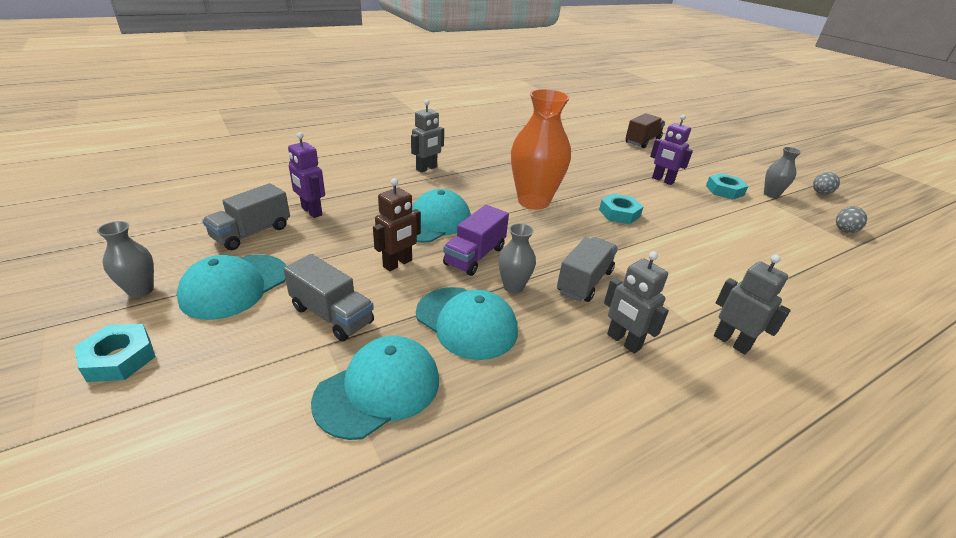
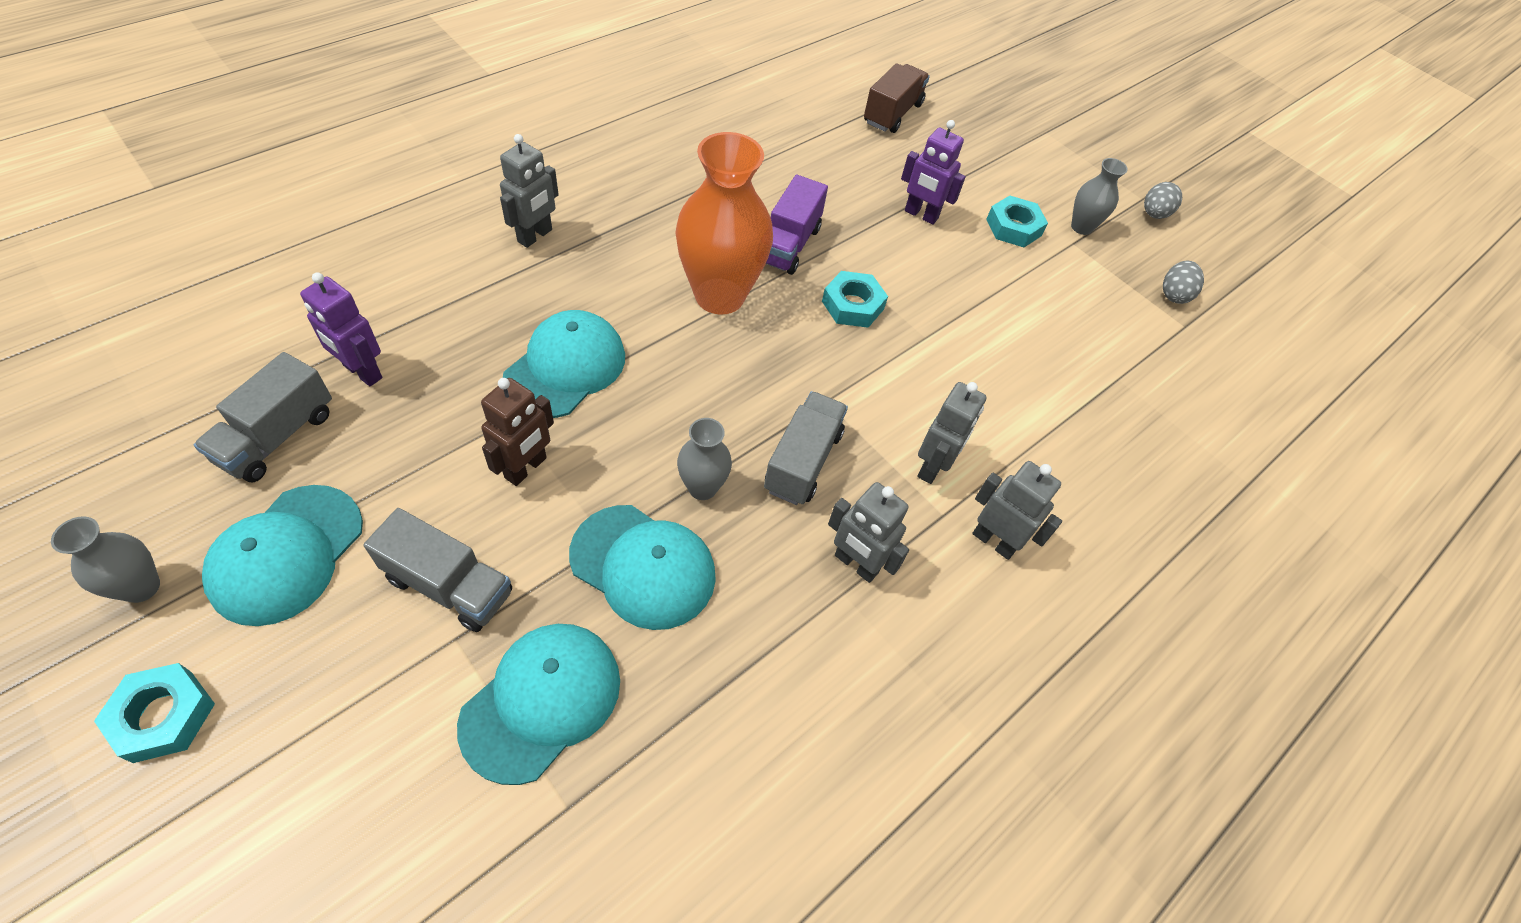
camera: 15 degrees left, 20 degrees up
purple truck [443,205,509,276] -> purple truck moved to [766,175,828,275]
none -> grey robot [917,382,987,484]

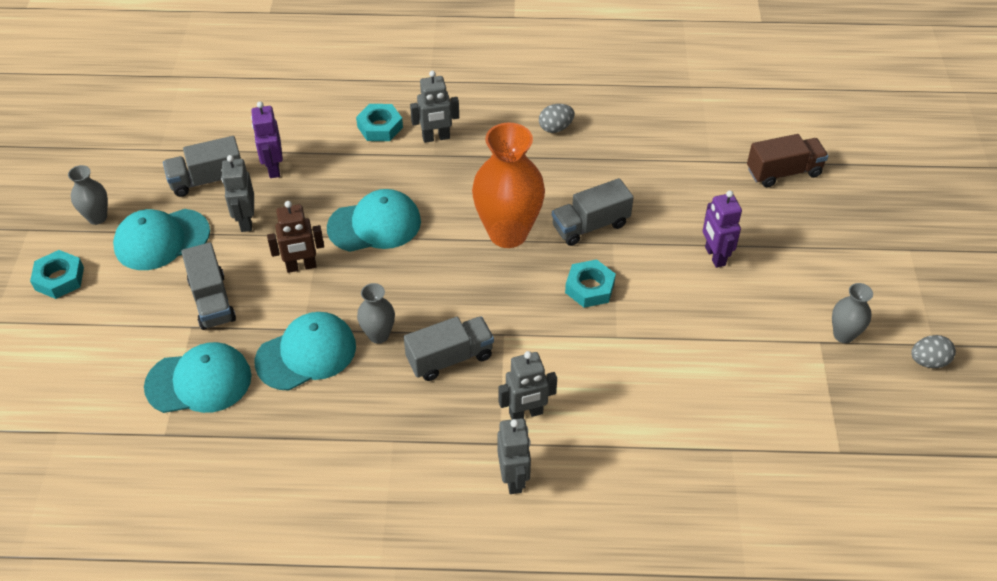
camera: 50 degrees right, 5 degrees down
turquoise cap [569,505,716,630] -> turquoise cap turned 105 degrees counterclockwise [255,312,356,391]
purple truck [766,175,828,275] -> grey truck [552,178,634,246]
grey robot [828,482,909,583] -> grey robot moved to [221,155,254,232]
turquoise nut [986,196,1048,247] -> turquoise nut moved to [356,104,403,141]
grey egg [1163,261,1204,304] -> grey egg moved to [539,104,575,133]

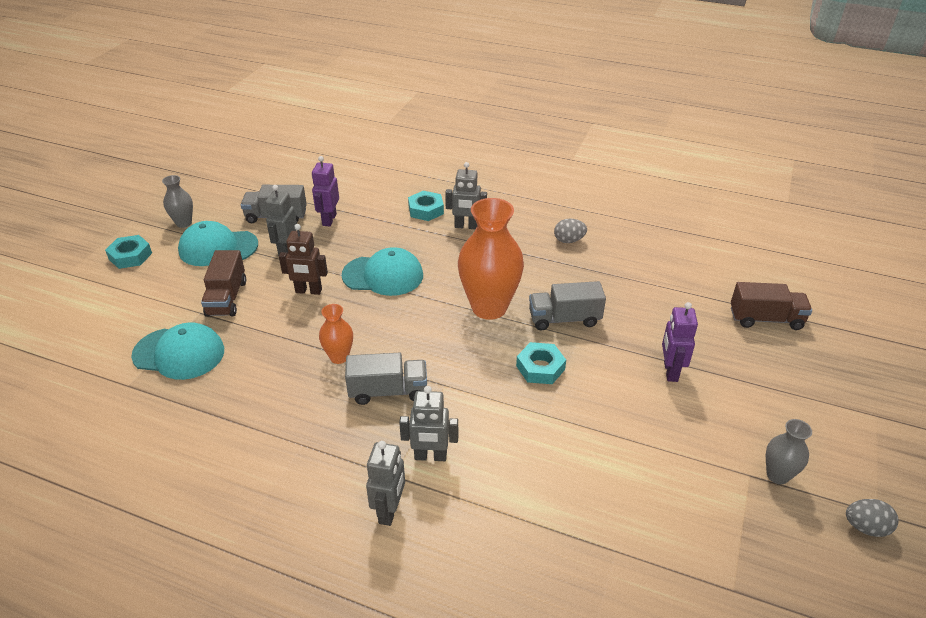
camera: 20 degrees right, 10 degrees down
grey truck [181,242,236,330] -> brown truck [201,250,246,317]
turquoise cap [255,312,356,391] -> none
grey vase [357,283,395,344] -> orange vase [319,304,353,364]

